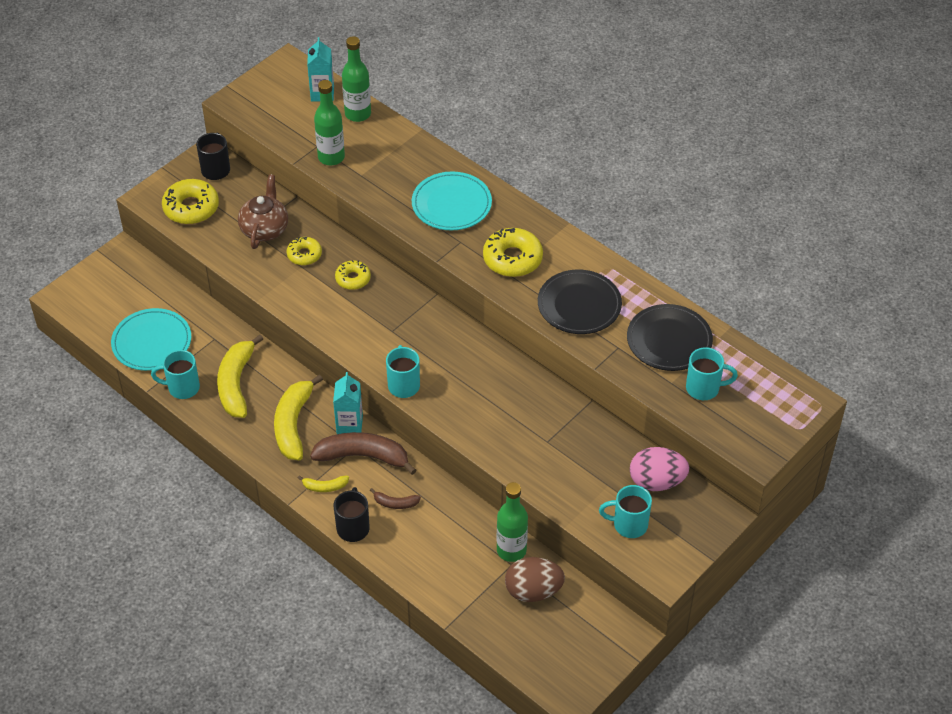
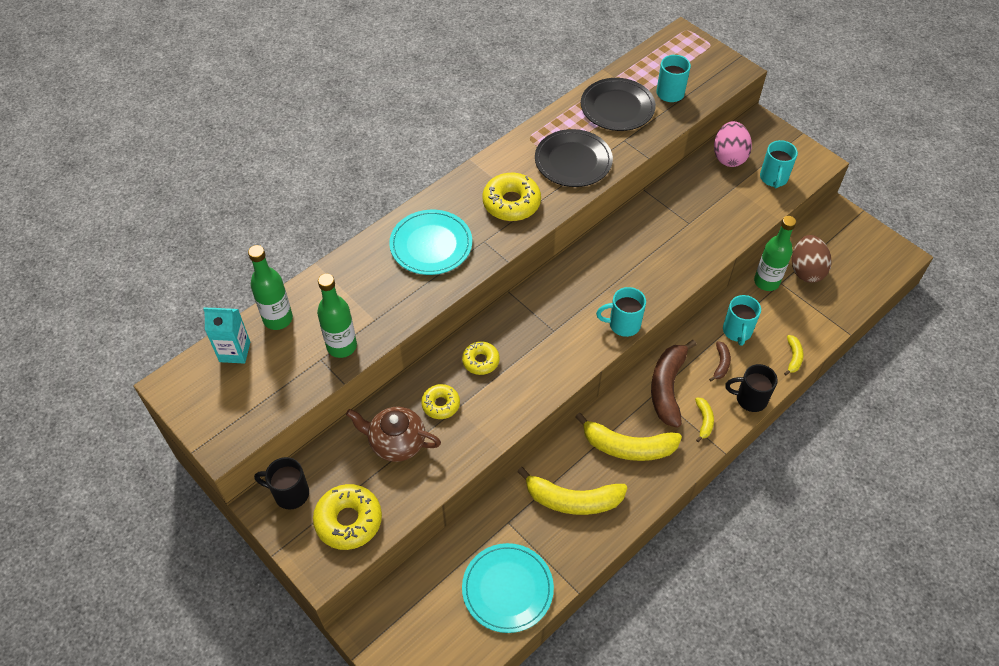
camera: 85 degrees left, 5 degrees up
turquoise mug [151,350,200,399] -> turquoise mug moved to [723,295,761,346]
turquoise carton [333,372,363,434] -> none
none -> yellow banana [784,335,803,375]

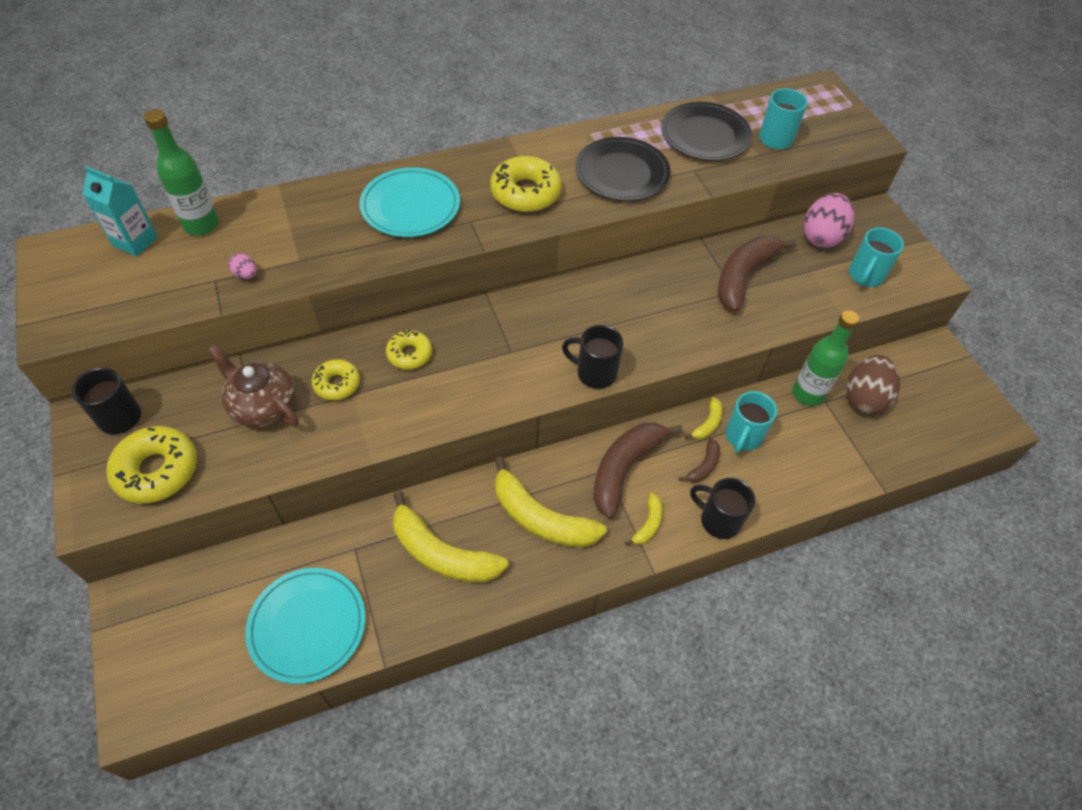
camera: 20 degrees right, 0 degrees up
green bottle [317,274,357,358] -> pink egg [228,253,257,279]
turquoise mug [596,287,646,337] -> black mug [562,325,624,389]
yellow banana [784,335,803,375] -> yellow banana moved to [685,397,723,439]
none -> brown banana [718,236,797,312]

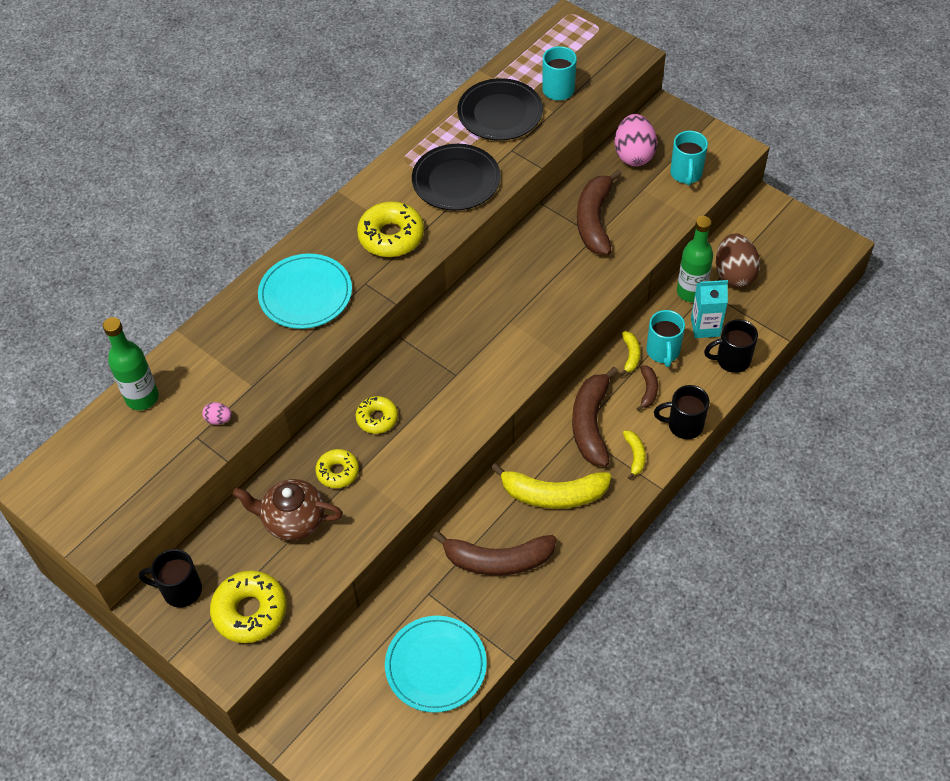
camera: 25 degrees left, 0 degrees up
turquoise carton [82,166,158,257] -> turquoise carton moved to [691,280,728,338]
yellow banana [393,491,509,583] -> brown banana [432,531,557,576]
black mug [562,325,624,389] -> black mug moved to [704,319,758,373]

